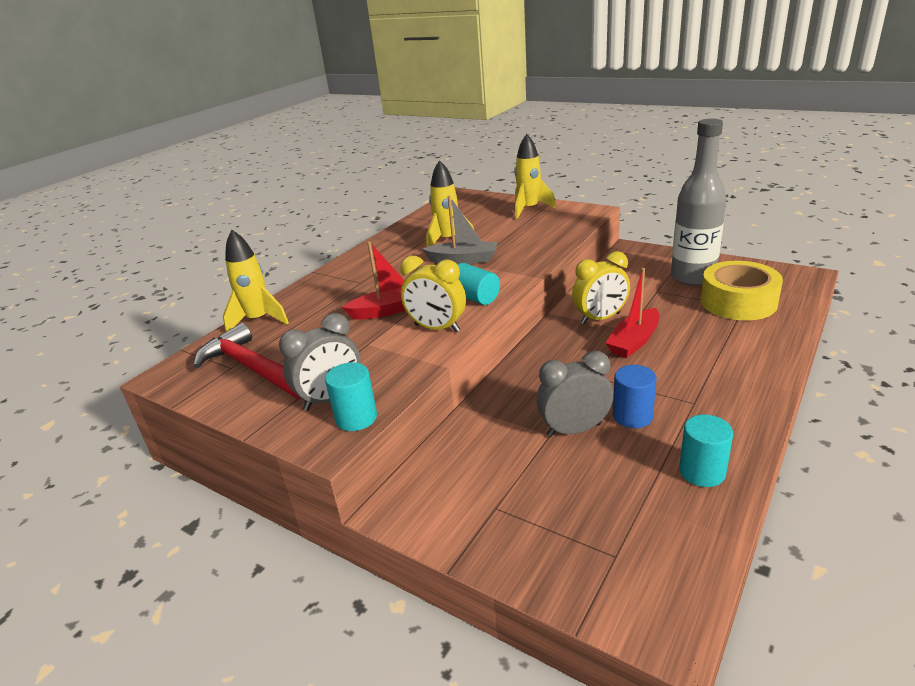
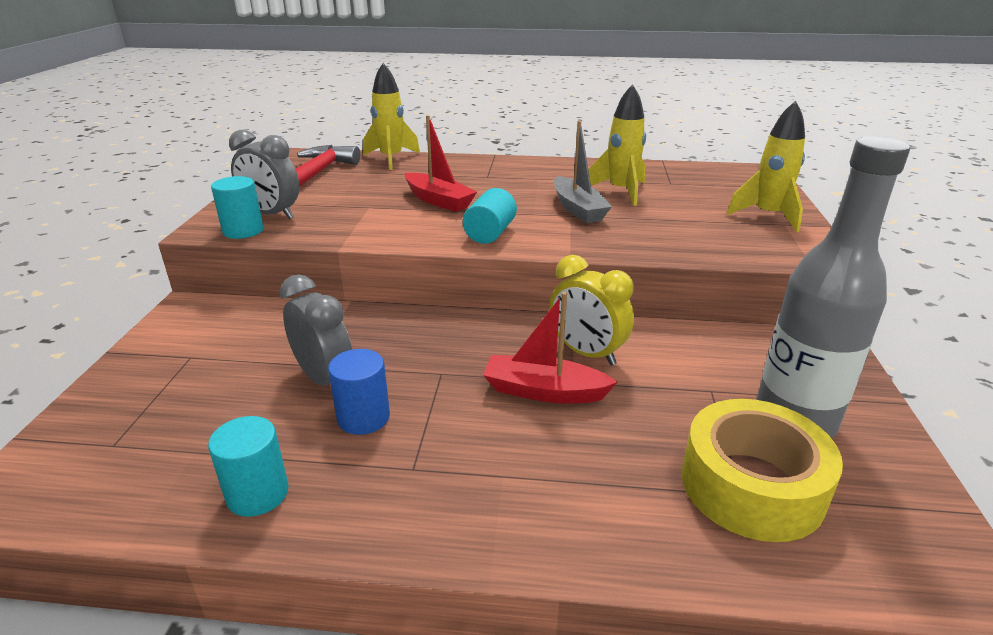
camera: 60 degrees right, 0 degrees up
yellow clock [400,256,466,332] -> none

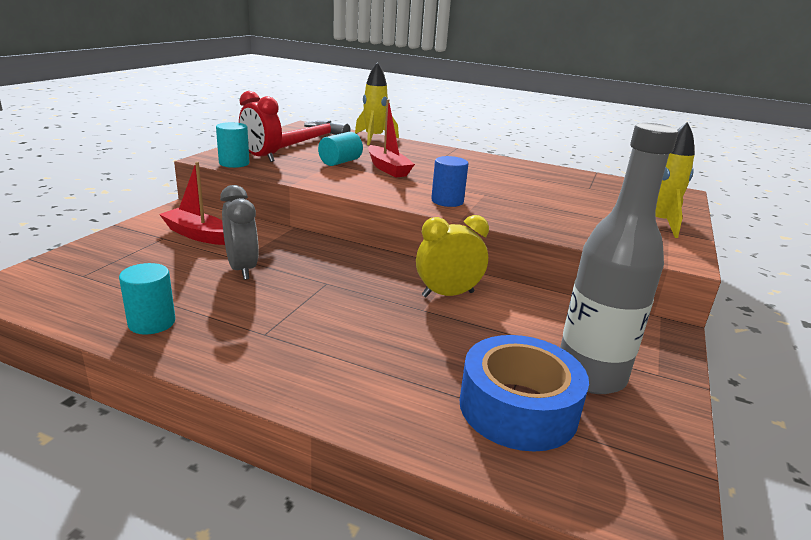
camera: 15 degrees right, 5 degrees down
grey clock [229,130,299,219] -> red clock [239,91,282,162]
blue cylinder [328,349,390,435] -> blue cylinder moved to [431,156,469,207]
turquoise cylinder [463,188,517,244] -> turquoise cylinder moved to [318,132,363,166]
red boat [483,292,617,403] -> red boat moved to [159,162,225,245]
yellow clock [549,255,634,365] -> yellow clock turned 105 degrees clockwise [416,215,489,297]
grey boat [554,121,612,223] -> none
yellow rocket [589,84,646,206] -> none
yellow tape [681,399,843,542] -> blue tape [460,335,589,452]

